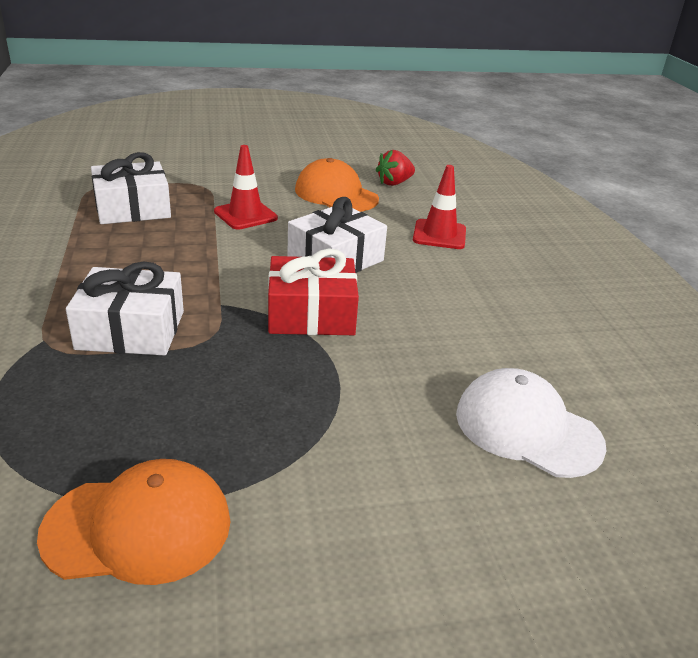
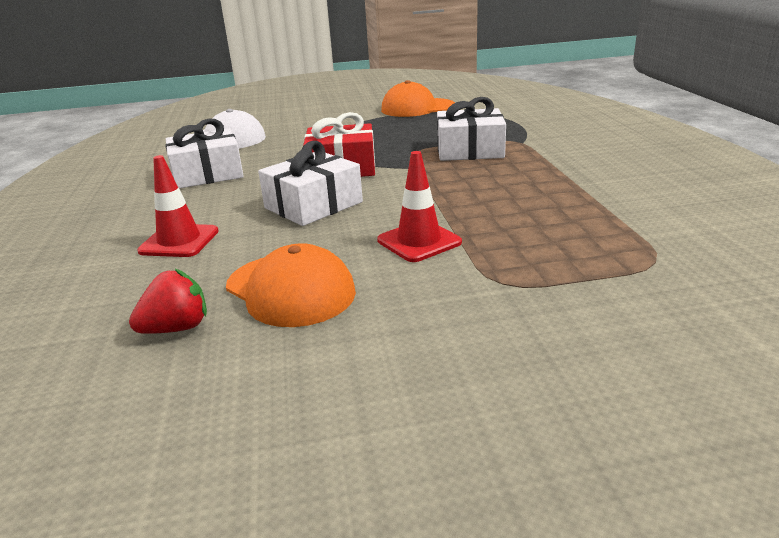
camera: 175 degrees left, 5 degrees down
white gift [91,152,171,224] -> white gift moved to [165,119,244,188]

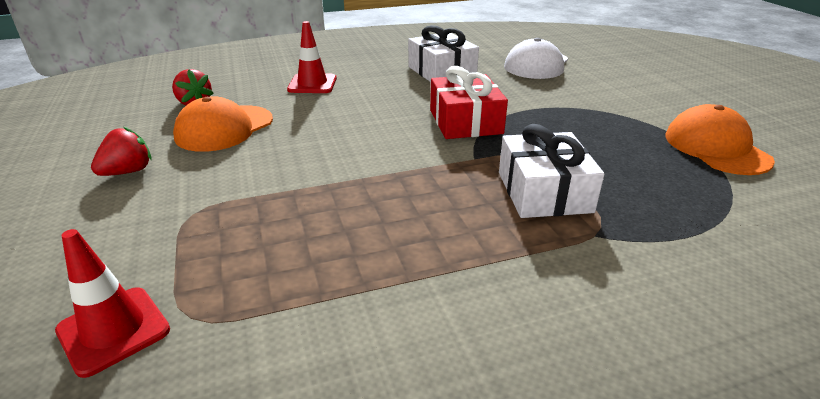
camera: 80 degrees right, 5 degrees up
white gift [258,141,363,226] -> none
red traffic cone [377,151,462,262] -> red traffic cone moved to [55,229,170,378]
none -> red strawberry [91,126,151,176]

